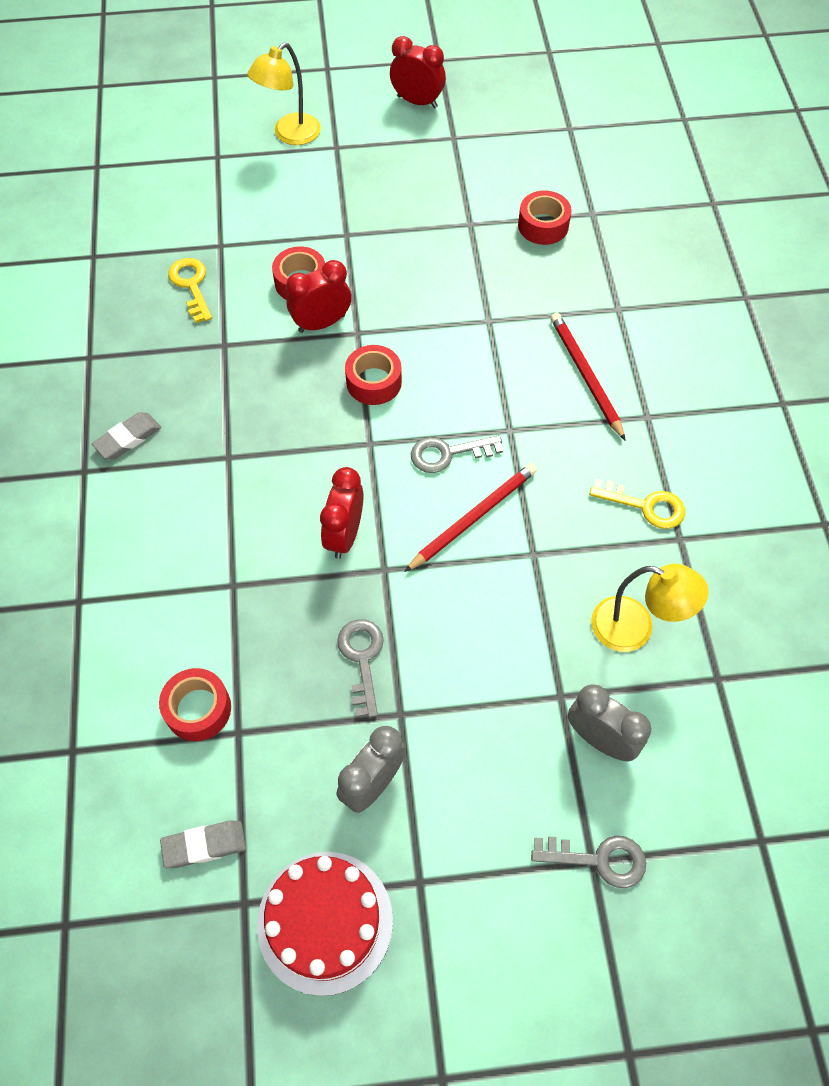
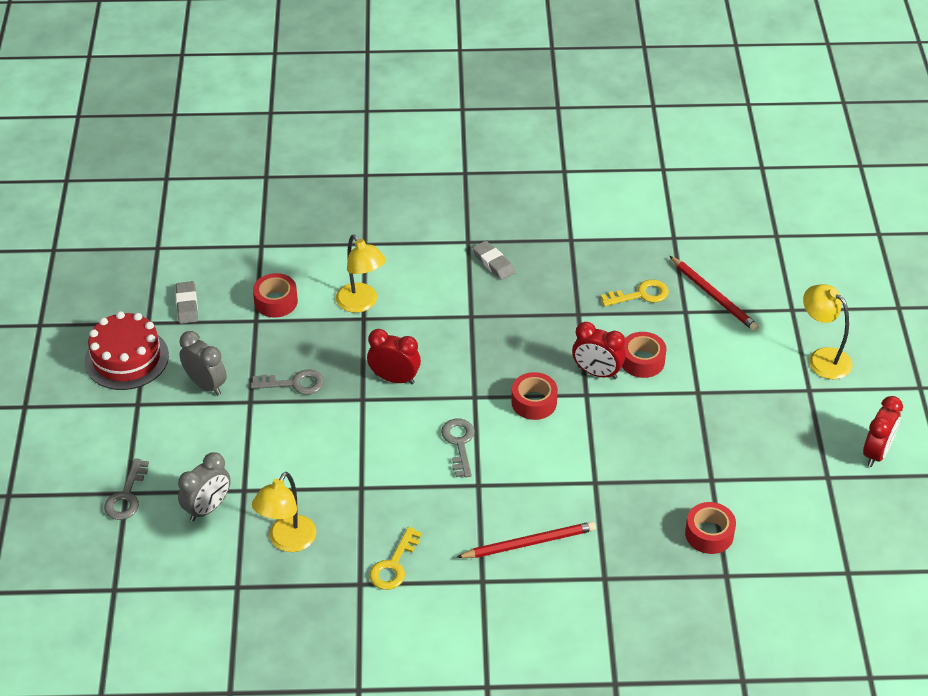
camera: 95 degrees right, 15 degrees down
red clock [286,260,351,333] -> red clock turned 135 degrees clockwise [572,322,626,379]
red pencil [404,463,537,572] -> red pencil moved to [670,256,759,332]
none -> yellow lamp [336,235,386,313]

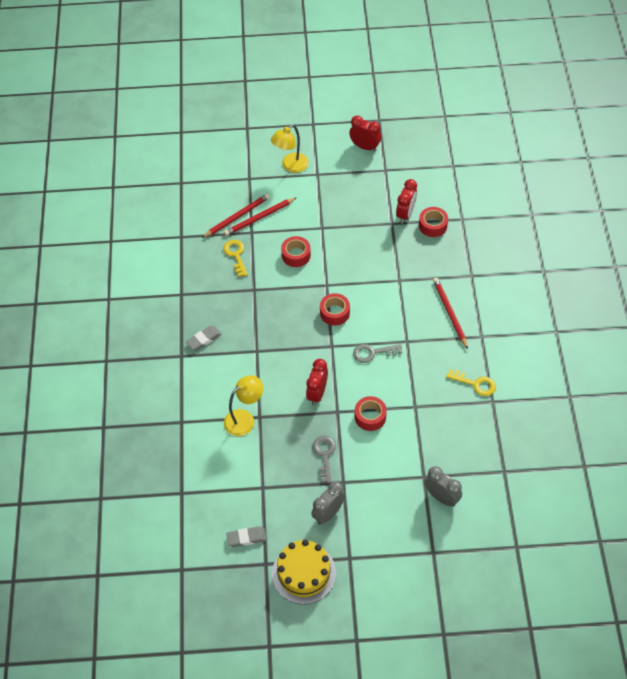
camera: 90 degrees left, 10 degrees up
red cake [85,311,169,390] -> yellow cake [272,539,336,604]
grey key [104,458,149,520] -> none
yellow lamp [252,472,317,552] -> none
red tape [253,273,298,318] -> red tape moved to [355,396,387,431]
red clock [572,322,626,379] -> red clock moved to [396,179,417,223]
none -> red pencil [224,197,297,236]

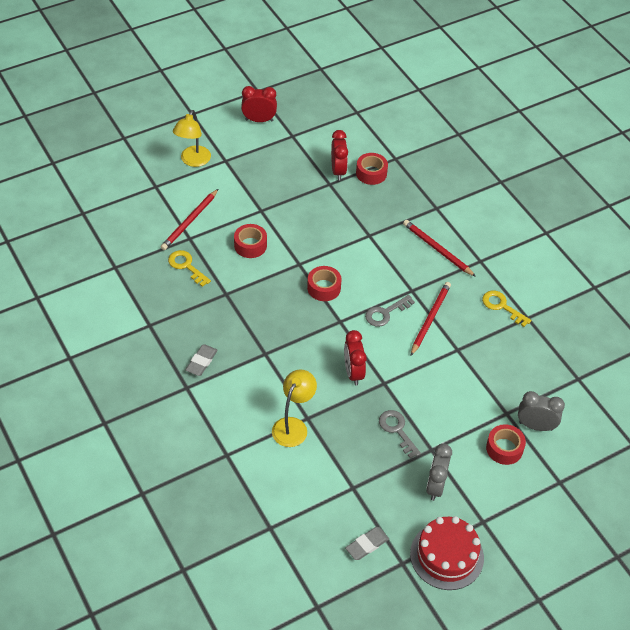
camera: 30 degrees left, 5 degrees down
red pencil [202,194,270,238] -> red pencil moved to [411,282,451,356]
yellow cake [272,539,336,604] -> red cake [410,516,484,590]
red tape [355,396,387,431] -> red tape moved to [486,424,526,465]
yellow key [446,369,496,396] -> yellow key turned 135 degrees counterclockwise [482,291,531,327]

